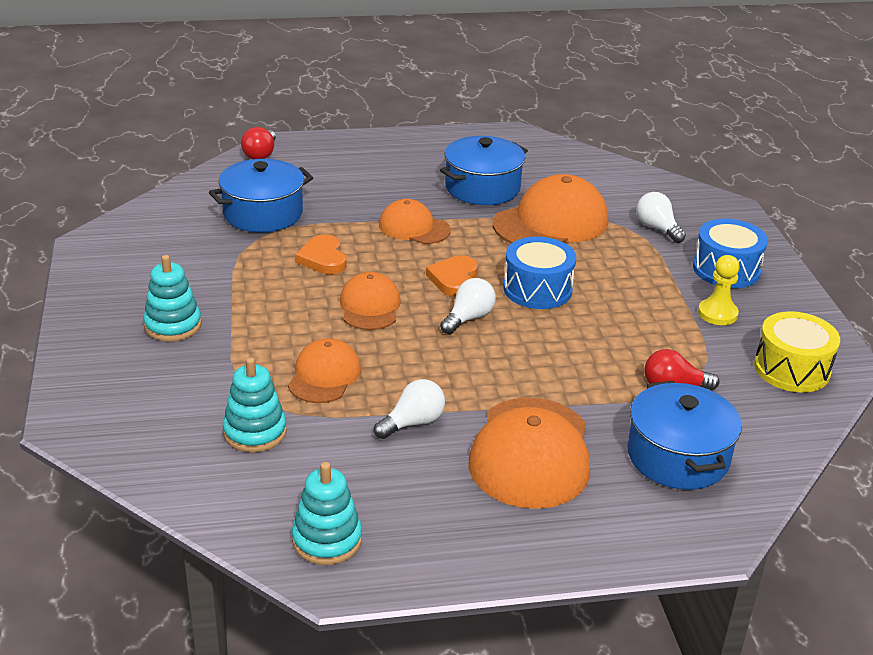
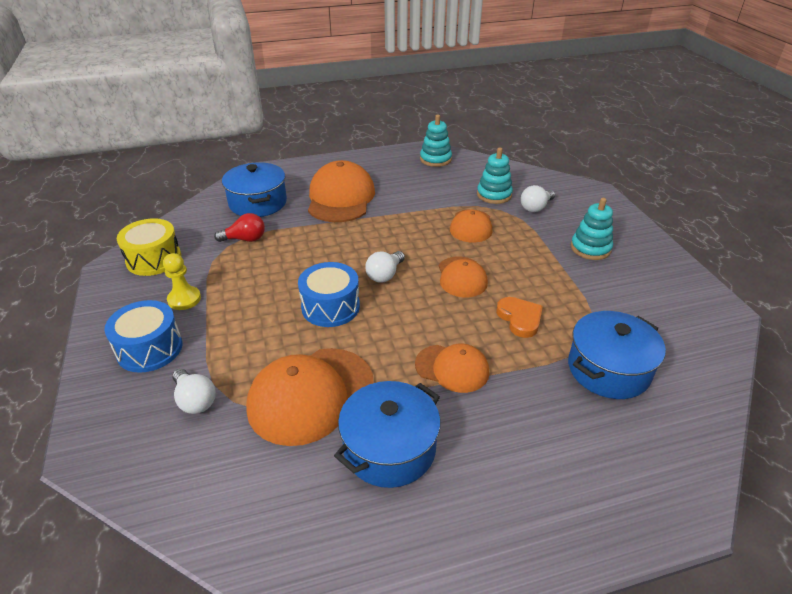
camera: 175 degrees right, 5 degrees up
red light bulb [241,127,276,159] -> none
white light bulb [374,379,445,439] -> white light bulb moved to [521,185,555,212]
orange heart [426,255,478,297] -> none

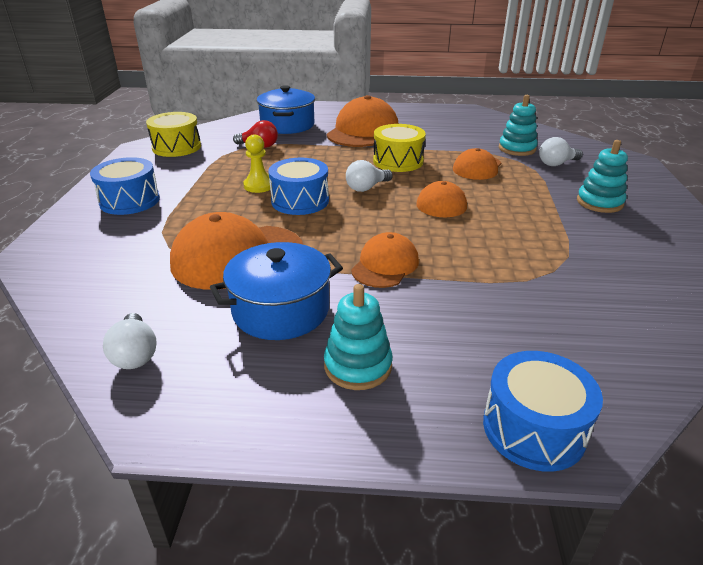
camera: 20 degrees right, 5 degrees down
yellow pawn [163,253,201,310] -> yellow pawn moved to [243,134,272,193]
white light bulb [172,369,216,414] -> white light bulb moved to [103,313,157,369]
orange cap [415,344,489,393] -> orange cap turned 105 degrees counterclockwise [351,232,419,288]
turquoise stacking toy [420,115,452,167] -> turquoise stacking toy moved to [324,284,393,390]
orange heart [496,297,543,338] -> none
blue pot [568,311,666,399] -> none
none -> yellow drum [373,124,426,172]
none -> blue drum [483,351,603,472]

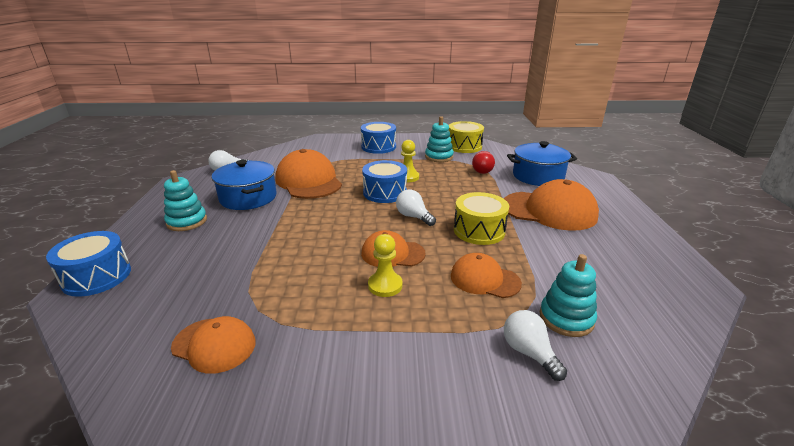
camera: 85 degrees right, 5 degrees down
orange cap [351,232,419,288] -> orange cap moved to [171,316,256,374]
turquoise stacking toy [577,140,628,213] -> turquoise stacking toy moved to [425,116,454,162]
none -> yellow pawn [368,234,403,297]

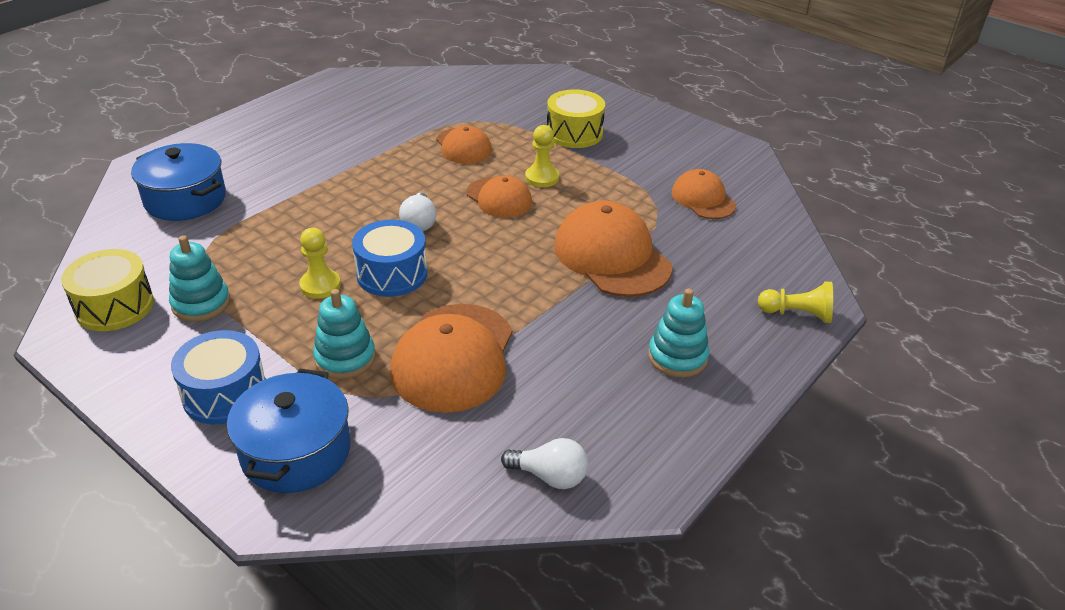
camera: 140 degrees left, 10 degrees up
blue drum [46,231,131,297] -> yellow pawn [758,282,833,323]
blue pot [212,160,277,210] -> blue pot moved to [227,368,350,493]
yellow drum [454,192,509,245] -> yellow drum moved to [547,89,605,148]
red light bulb [472,151,495,174] -> none
orange cap [504,179,599,231] -> orange cap moved to [554,201,672,297]
white light bulb [504,310,567,381] -> none
turquoise stacking toy [540,254,597,337] -> turquoise stacking toy moved to [313,289,375,379]

